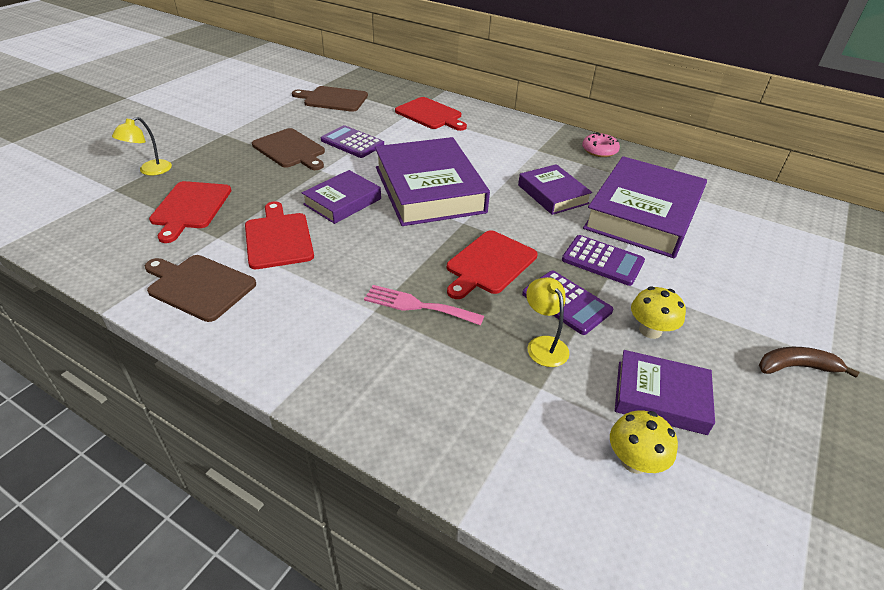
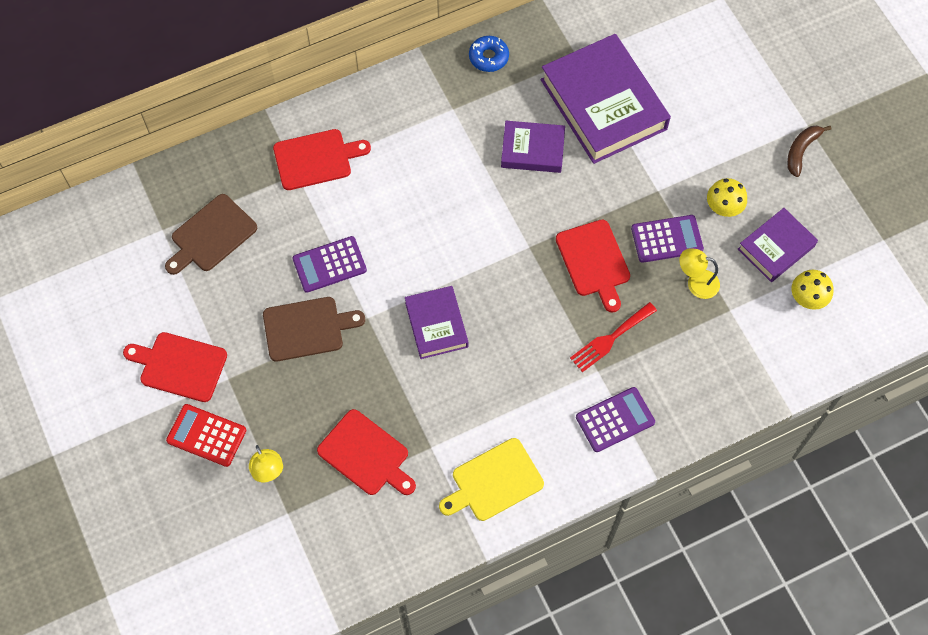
camera: 55 degrees left, 25 degrees up
brown cutting board [145,255,256,322] -> yellow cutting board [439,438,544,521]
red cutting board [245,202,314,269] -> red cutting board moved to [123,332,227,402]
pink fork [364,285,484,325] -> red fork [570,302,657,372]
purple book [375,137,490,226] -> none
purple calculator [562,235,645,286] -> purple calculator moved to [576,387,655,452]
pink donut [582,132,620,157] -> blue donut [469,36,509,72]
none -> red calculator [166,404,246,467]

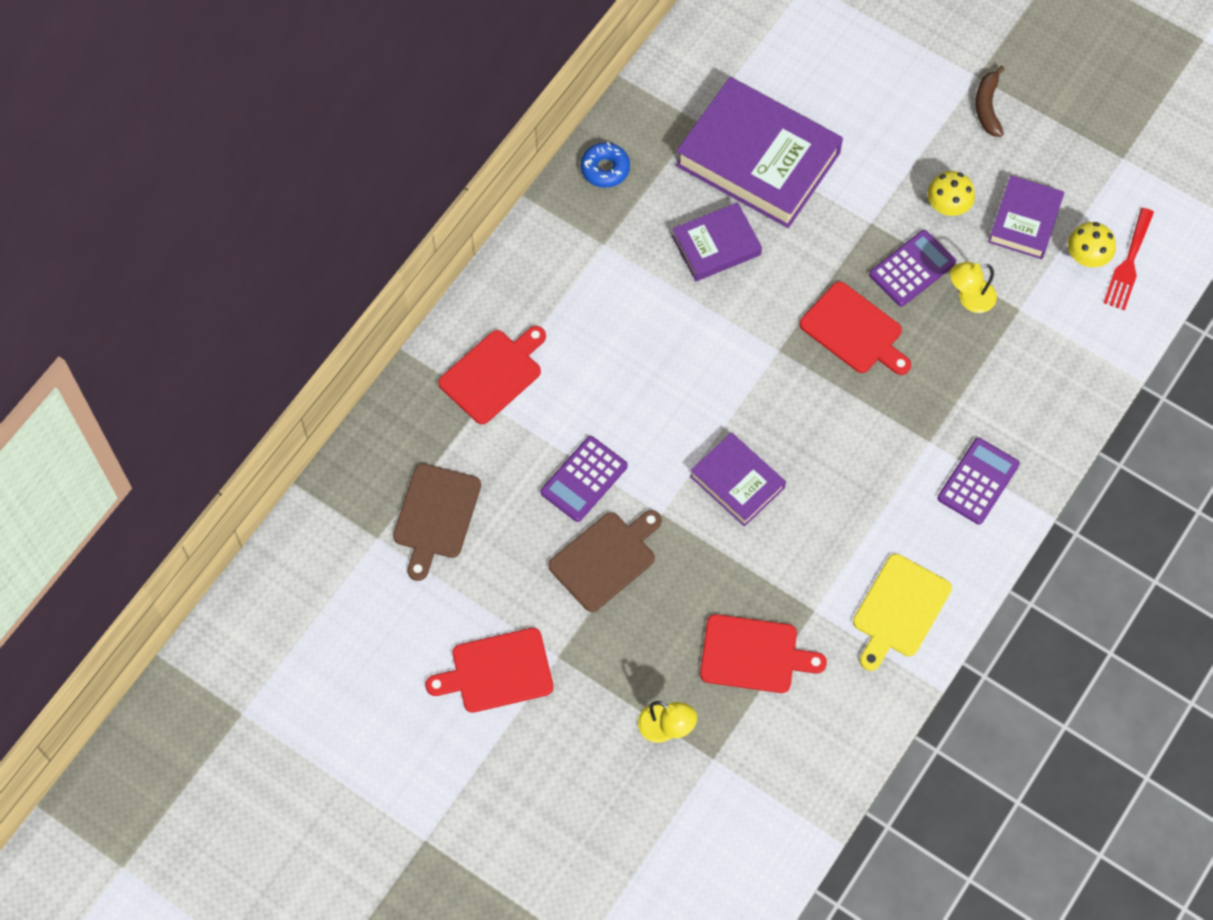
camera: 30 degrees left, 0 degrees up
red calculator [166,404,246,467] -> none
red fork [570,302,657,372] -> red fork moved to [1103,208,1154,310]

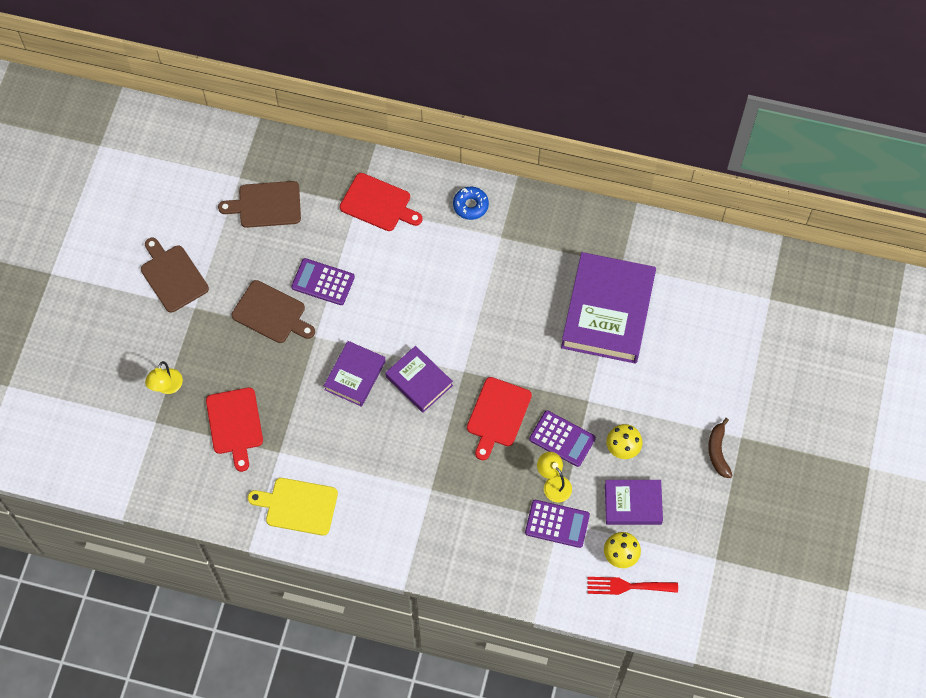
camera: 70 degrees right, 0 degrees up
red cutting board [426,628,554,713] -> brown cutting board [141,238,209,313]
blue donut [581,142,630,188] -> blue donut moved to [453,186,489,220]
purple book [672,202,762,281] -> purple book moved to [385,346,453,413]
purple calculator [937,438,1020,525] -> purple calculator moved to [525,500,590,548]
brown banana [976,66,1005,137] -> brown banana turned 75 degrees counterclockwise [708,418,733,478]

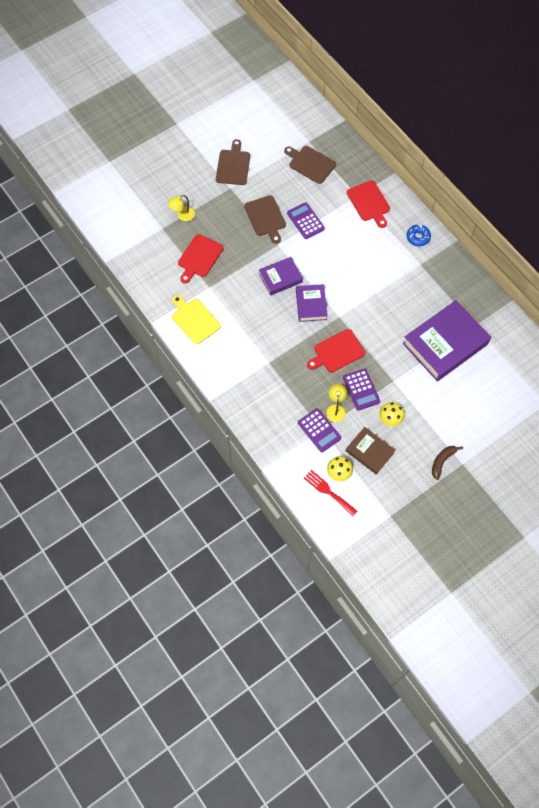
camera: 40 degrees right, 0 degrees up
purple book [605,480,663,525] -> brown book [346,427,395,474]

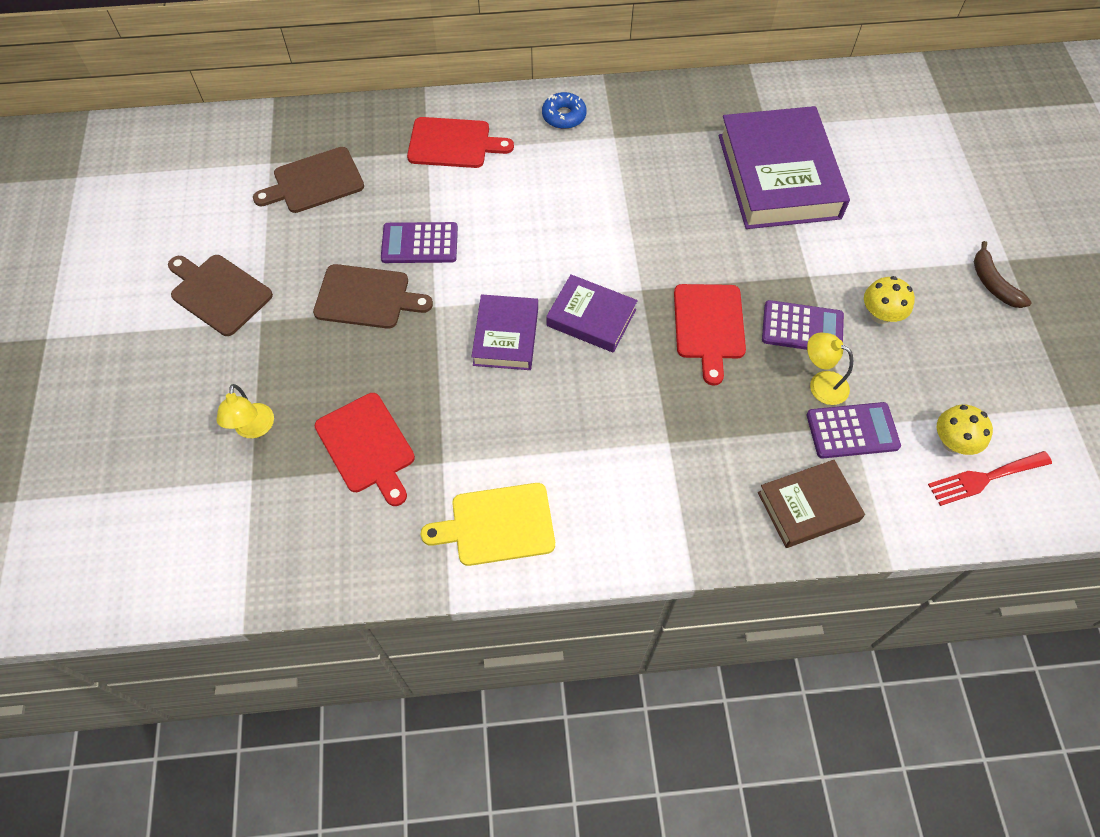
camera: 60 degrees left, 5 degrees down
brown book [346,427,395,474] -> brown book moved to [758,460,865,548]

